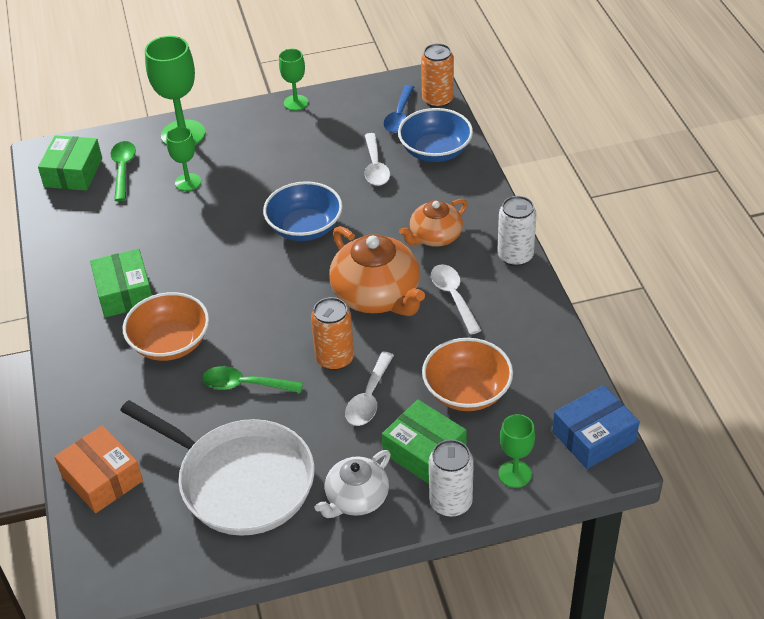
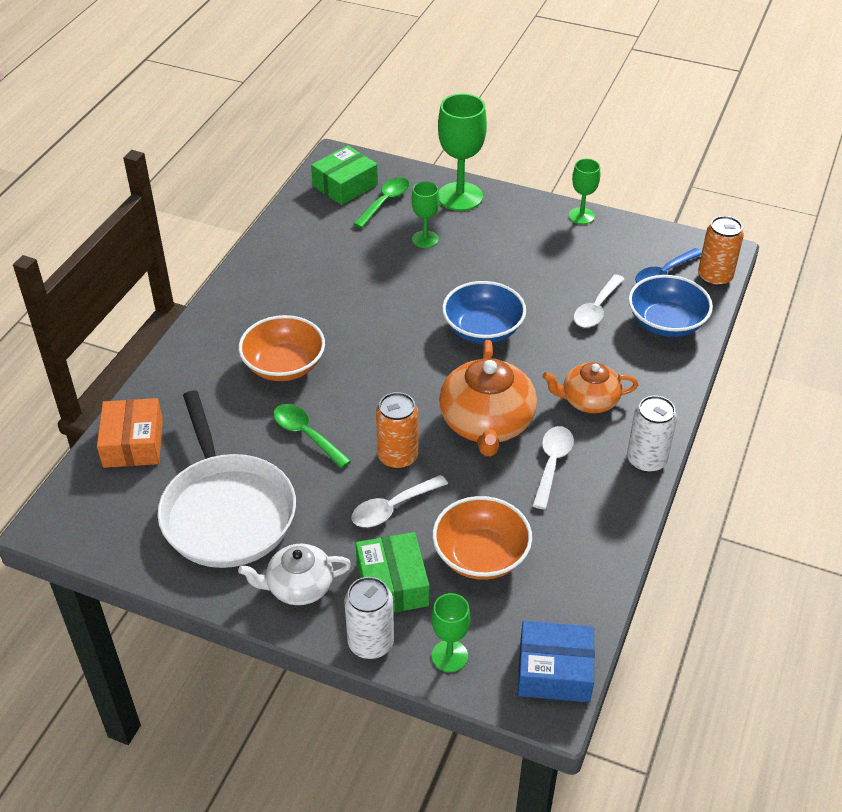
camera: 35 degrees right, 0 degrees up
green box [90,249,152,317] -> none

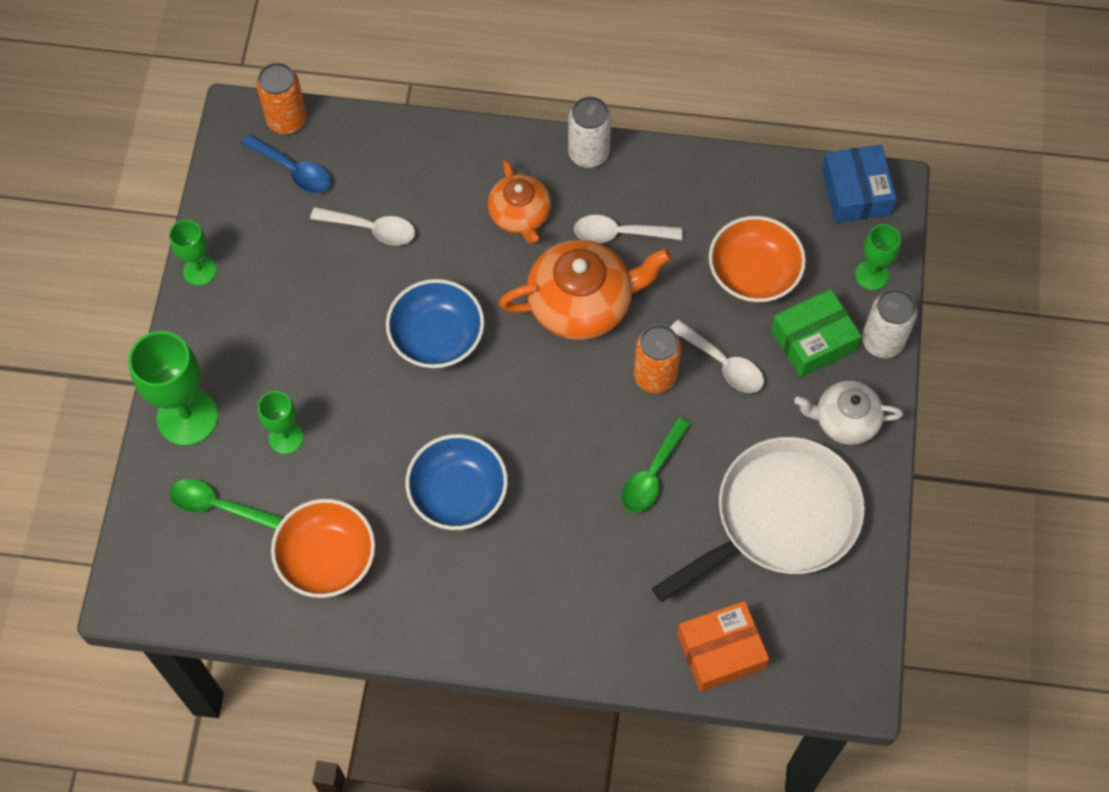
camera: 105 degrees left, 20 degrees up
white teapot [238,544,352,605] -> white teapot turned 120 degrees clockwise [794,381,903,445]
orange bowl [239,315,325,381] -> orange bowl moved to [271,499,375,598]
green box [311,145,378,205] -> none
blue bowl [628,275,713,337] -> blue bowl moved to [405,434,508,530]

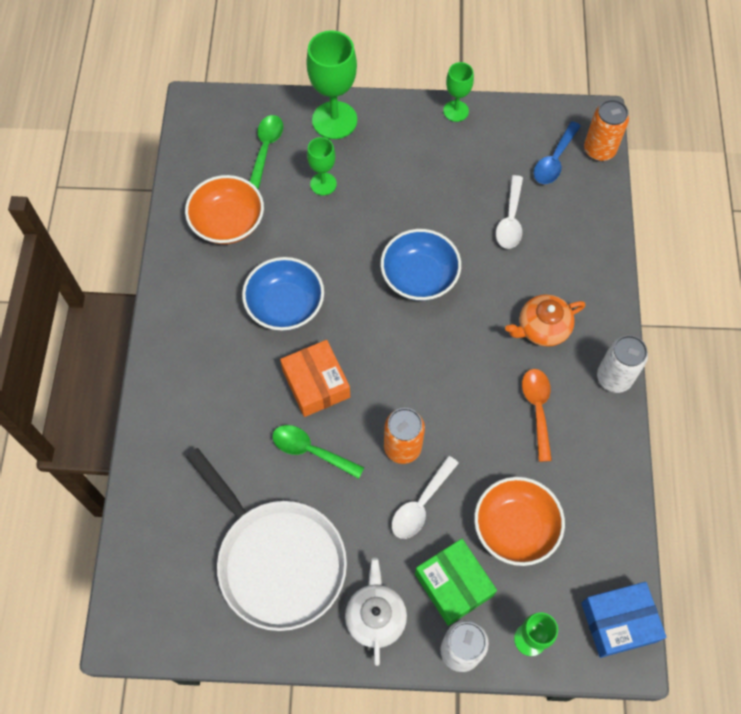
camera: 85 degrees right, 0 degrees up
orange teapot [499,240,671,340] -> none
white spoon [574,215,683,243] -> orange spoon [522,369,552,462]
orange box [677,601,769,692] -> orange box moved to [280,340,350,417]

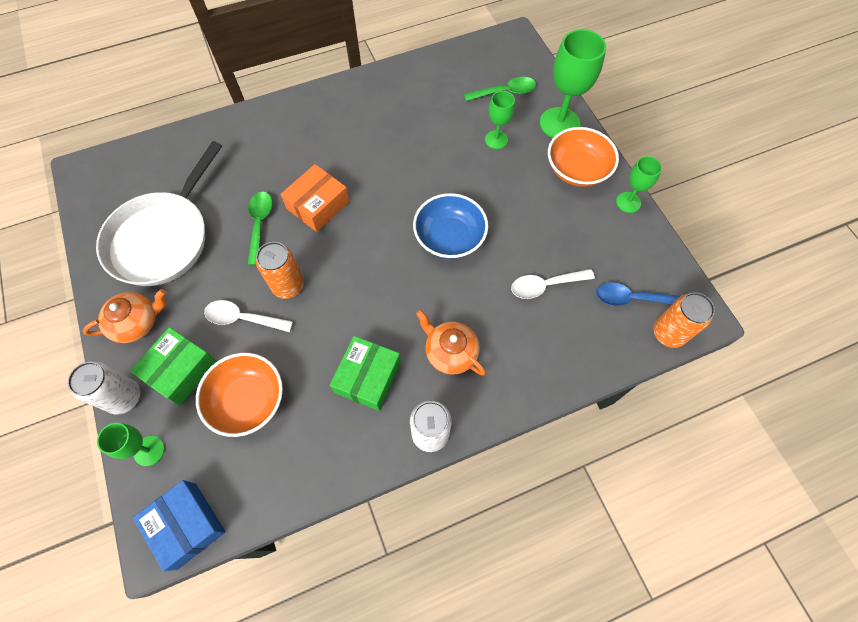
camera: 65 degrees right, 0 degrees up
orange bowl [185,175,264,244] -> orange bowl moved to [548,127,619,187]
blue bowl [242,257,324,331] -> none
white teapot [345,558,407,666] -> orange teapot [83,289,166,343]
orange spoon [522,369,552,462] -> green box [330,336,401,411]

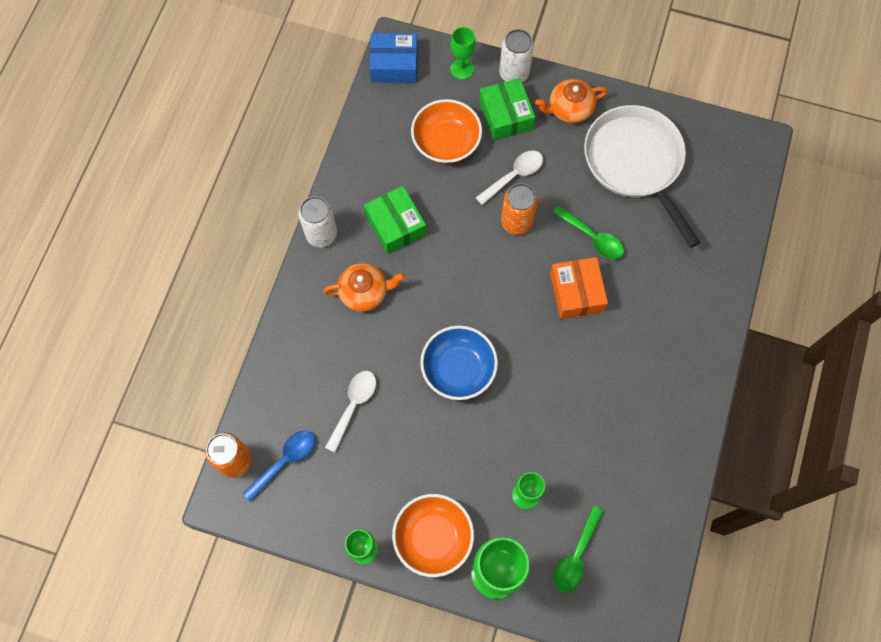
camera: 130 degrees right, 5 degrees up
orange teapot [83,289,166,343] -> orange teapot turned 60 degrees clockwise [535,79,608,123]

